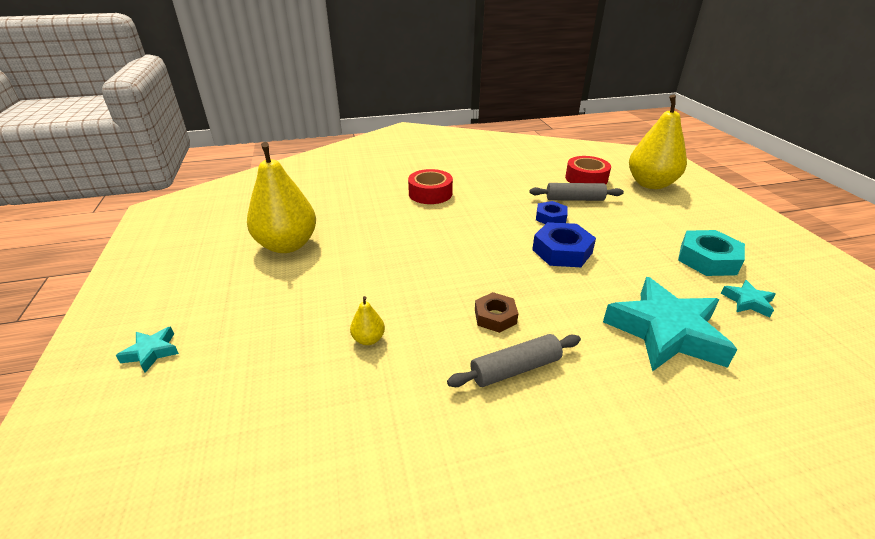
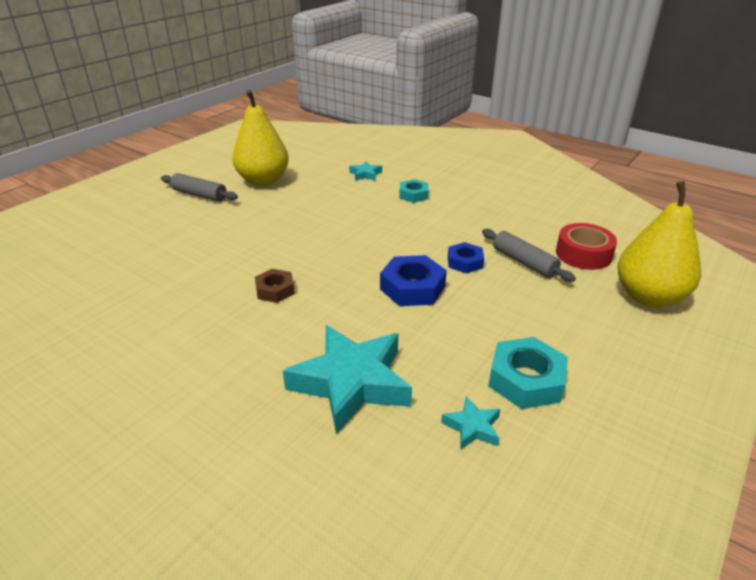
camera: 50 degrees right, 0 degrees up
turquoise star [116,326,179,373] -> turquoise star moved to [349,161,382,181]
yellow pear [350,296,385,345] -> none
red tape [408,169,453,204] -> turquoise nut [399,179,428,203]
grey rolling pin [447,334,581,387] -> grey rolling pin moved to [161,173,238,202]

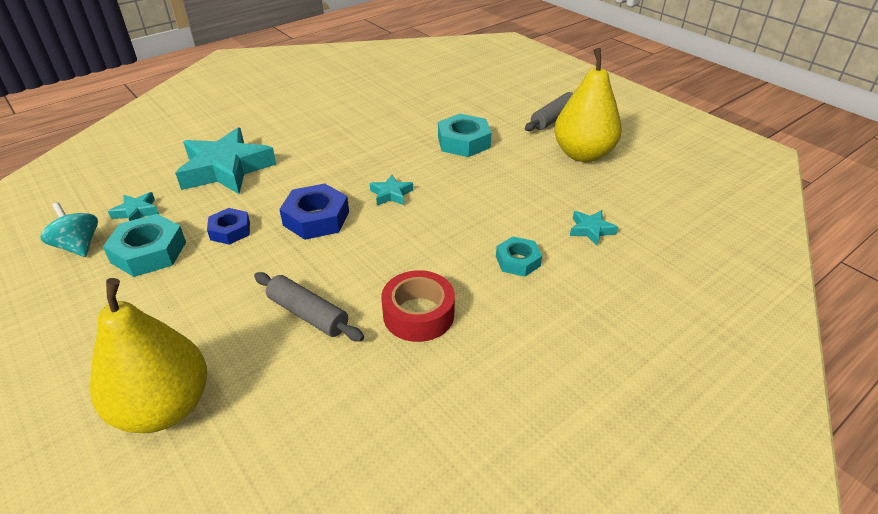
camera: 105 degrees right, 5 degrees up
brown nut [255,269,295,303] -> none
blue nut [448,242,484,274] -> blue nut moved to [207,208,250,245]
grey rolling pin [482,229,576,282] -> grey rolling pin turned 60 degrees clockwise [254,272,364,341]
red tape [556,223,617,270] -> red tape moved to [381,270,455,342]
none -> turquoise spinning top [41,202,98,257]
none -> turquoise star [370,175,413,205]
none -> turquoise nut [438,114,492,157]

